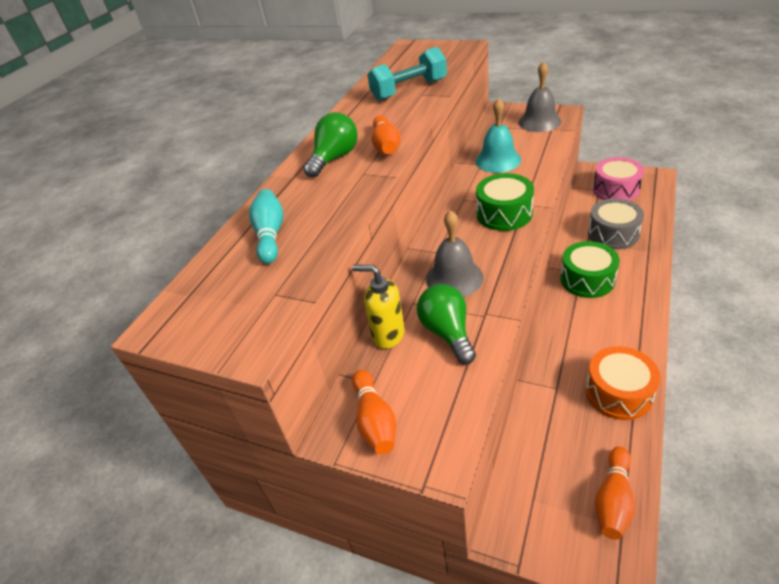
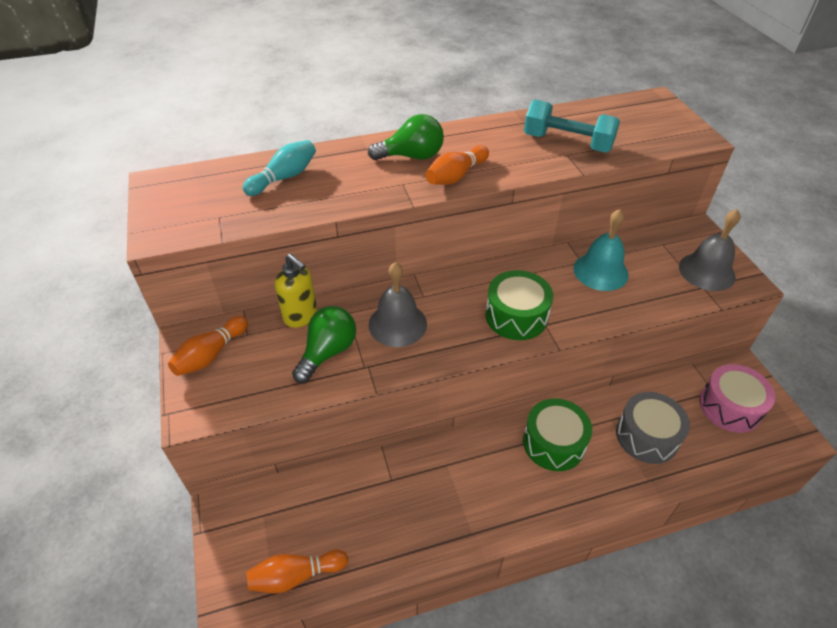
camera: 45 degrees right, 5 degrees up
yellow soap dispenser [352,265,405,349] -> yellow soap dispenser turned 150 degrees clockwise [275,253,317,328]
orange drum [585,346,661,420] -> none

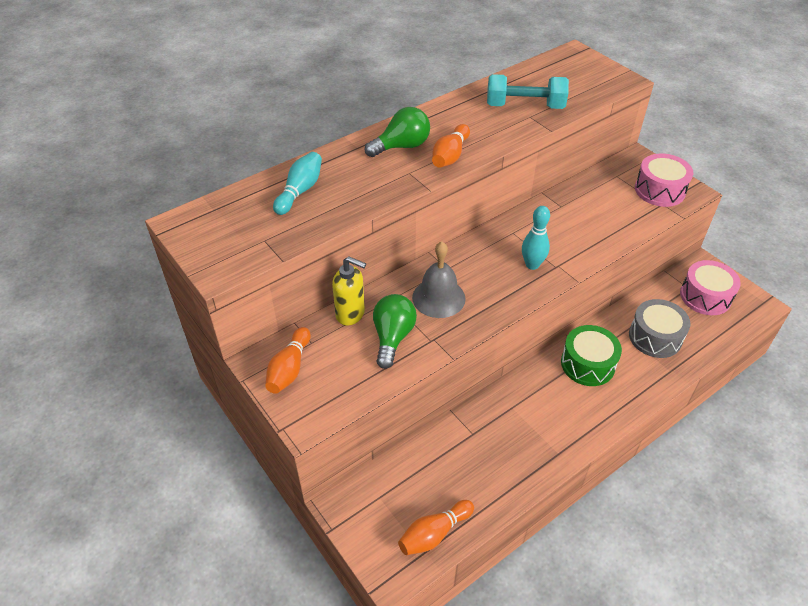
camera: 20 degrees left, 0 degrees up
green drum [485,270,553,340] -> turquoise bowling pin [522,206,550,270]
turquoise bell [573,209,629,291] -> none
grey bell [679,209,741,291] -> pink drum [635,153,693,207]

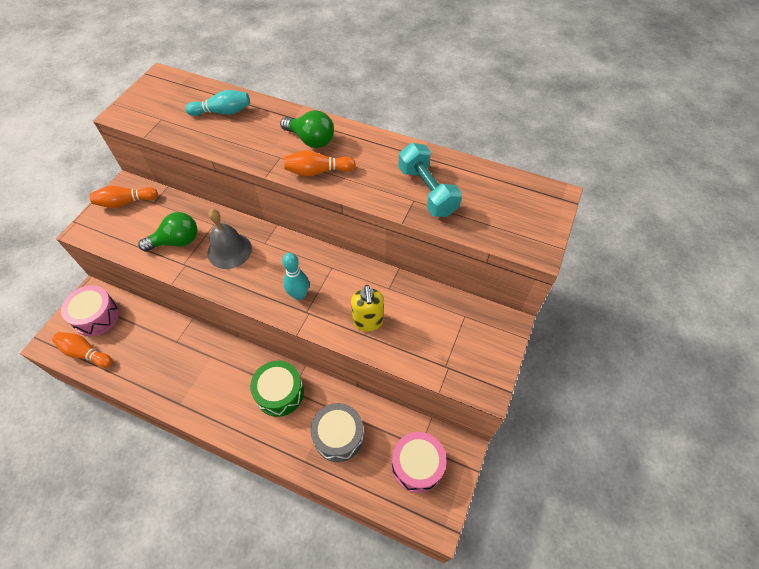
camera: 60 degrees right, 10 degrees up
yellow soap dispenser [332,257,366,326] -> yellow soap dispenser moved to [351,285,384,332]
pink drum [635,153,693,207] -> pink drum moved to [61,285,119,336]

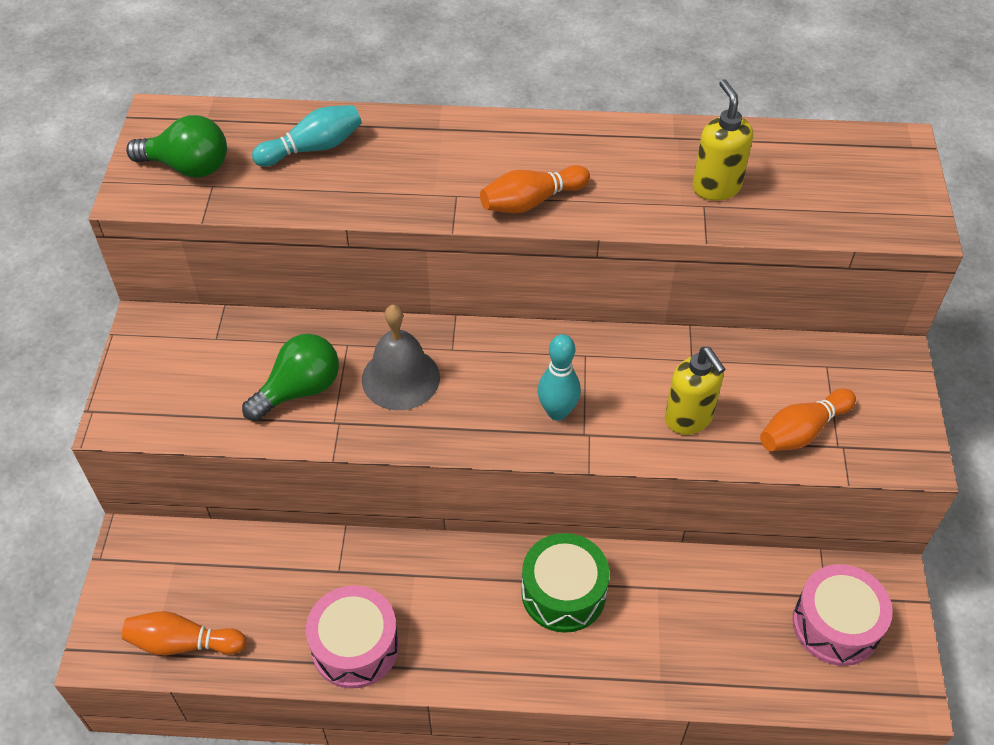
camera: 20 degrees left, 5 degrees down
pink drum [61,285,119,336] -> pink drum moved to [306,585,399,689]
orange bowling pin [90,186,158,208] -> orange bowling pin moved to [760,389,856,451]
green light bulb [280,110,334,148] -> green light bulb moved to [126,115,227,178]
grey drum [310,403,364,462] -> none
turquoise dumbbell [398,143,462,217] -> yellow soap dispenser [693,79,753,201]

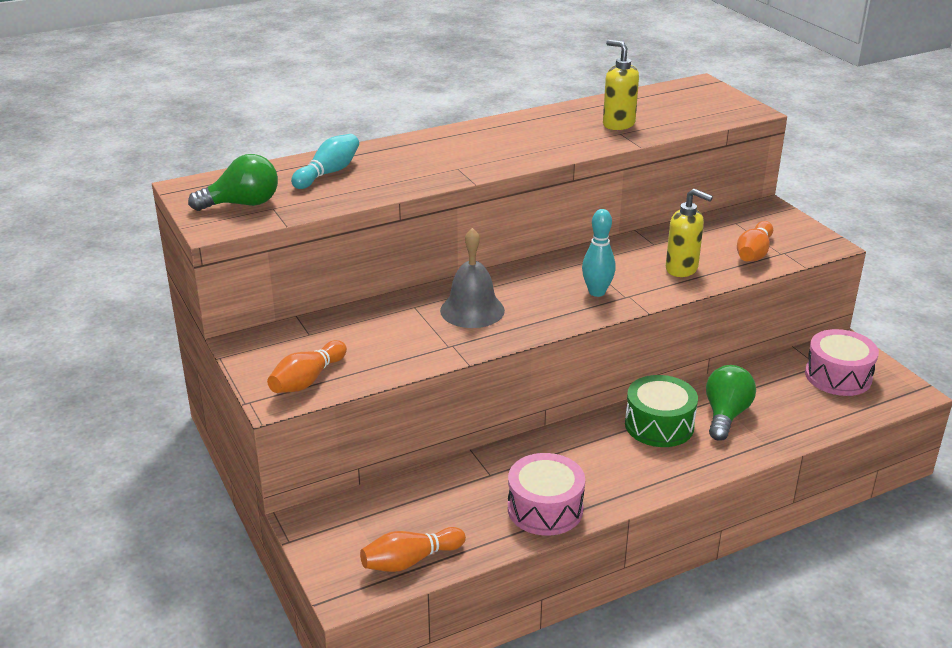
camera: 30 degrees left, 20 degrees down
green light bulb [242,334,339,421] -> green light bulb moved to [706,365,756,441]
orange bowling pin [480,165,590,213] -> orange bowling pin moved to [267,340,347,393]

